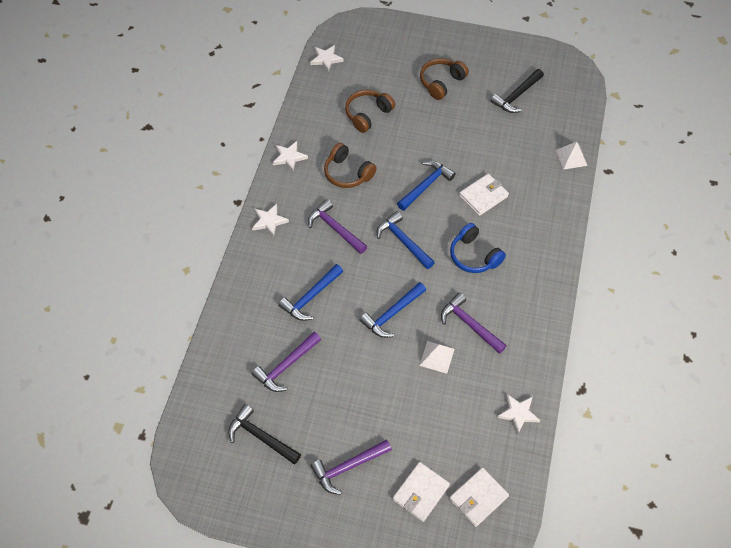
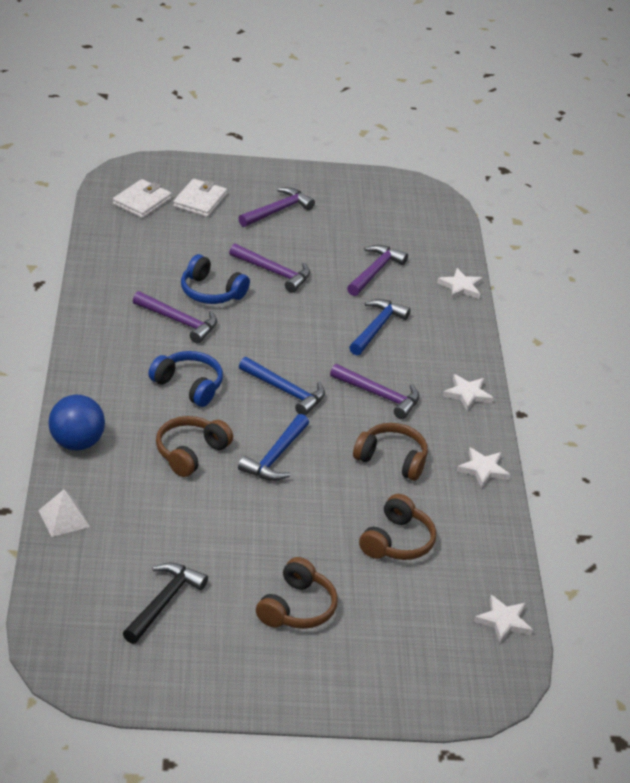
camera: 160 degrees right, 20 degrees down
black hammer [228,404,301,464] -> none
blue hammer [359,282,426,338] -> none
white pyramid [419,341,455,374] -> blue headphones [181,254,250,304]
white wallet [459,174,509,216] -> brown headphones [156,416,233,477]
white star [497,394,540,434] -> white star moved to [437,268,483,299]
none -> blue ball [48,395,105,450]
none -> purple hammer [229,243,310,293]

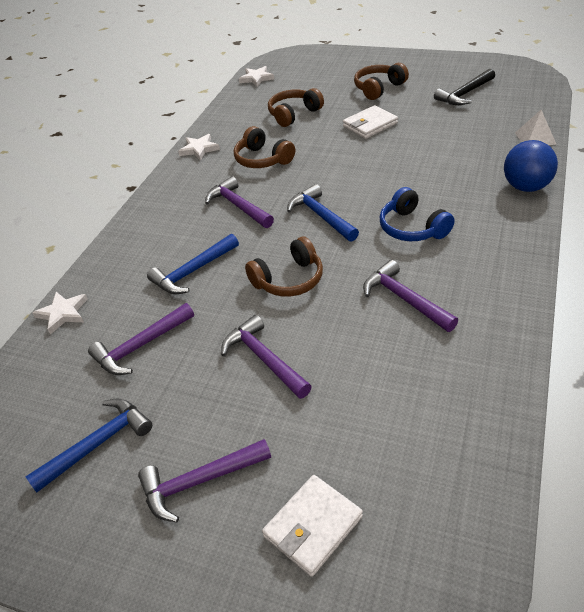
camera: 150 degrees left, 5 degrees up
white wallet [113,179,172,218] -> white wallet moved to [343,105,398,139]
brown headphones [156,416,233,477] -> brown headphones moved to [245,237,323,297]
blue headphones [181,254,250,304] -> none
blue hammer [238,414,309,481] -> blue hammer moved to [25,399,152,493]
white star [443,374,494,411] -> none

